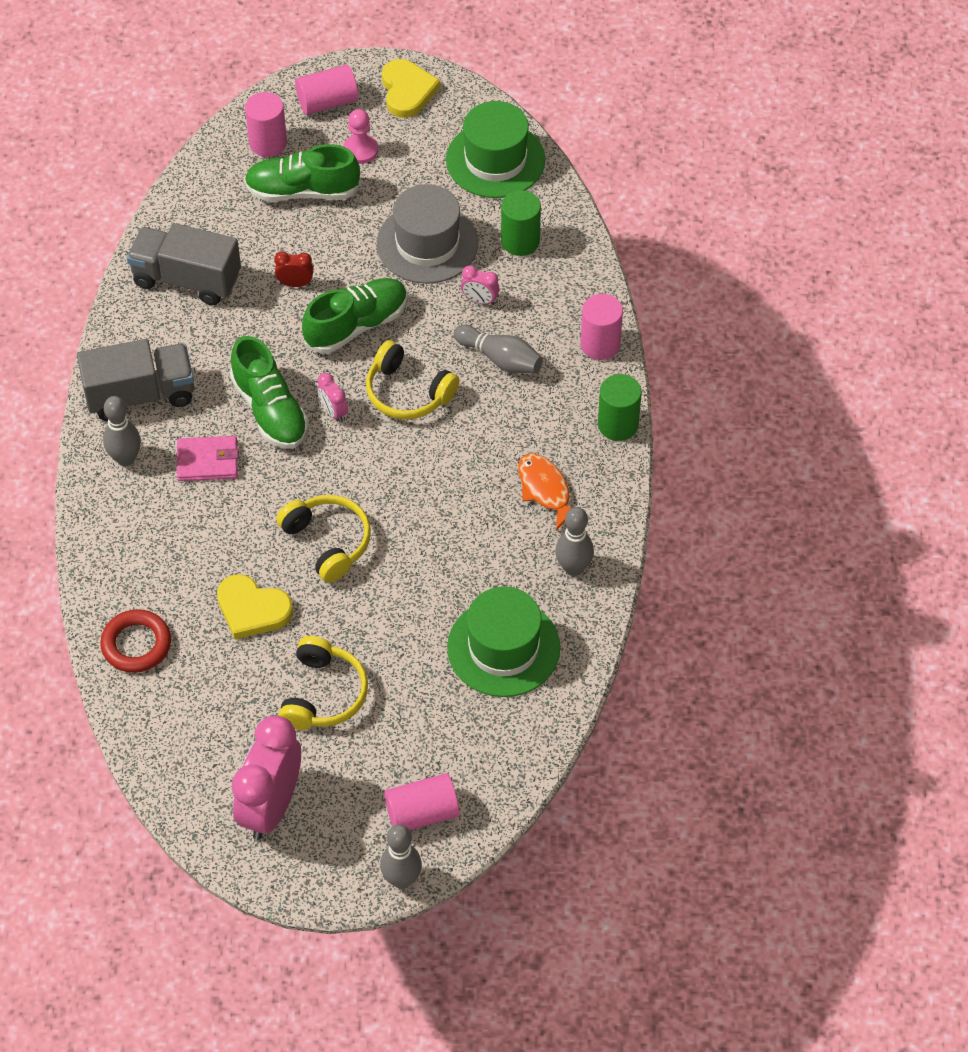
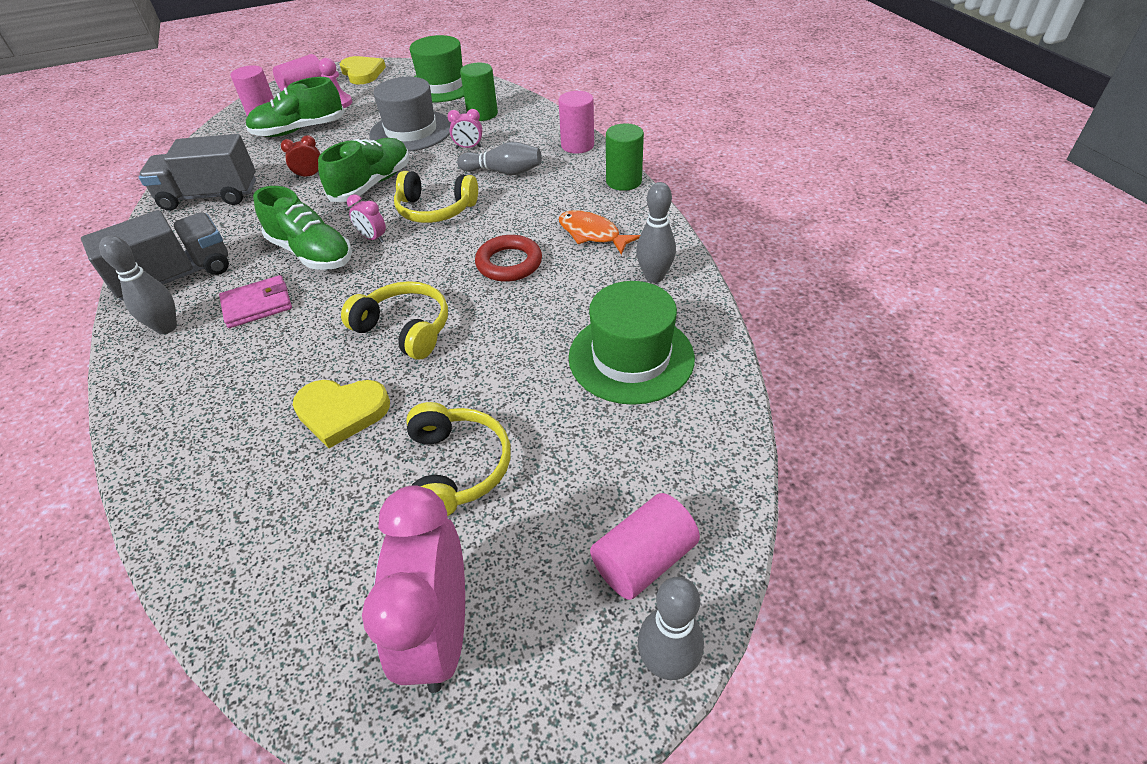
camera: 20 degrees left, 10 degrees down
red ring [100,609,171,673] -> red ring moved to [475,235,542,282]

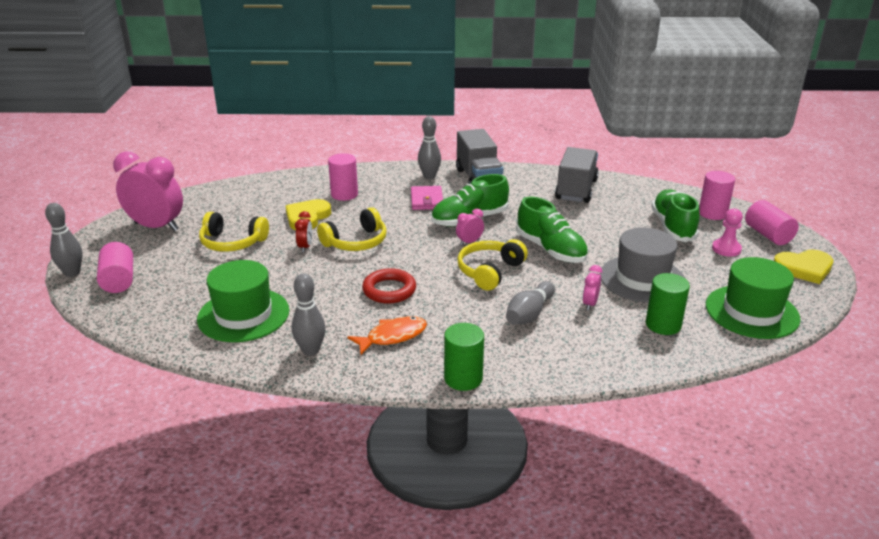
camera: 110 degrees right, 15 degrees down
red clock [281,135,320,179] -> red clock moved to [295,211,312,253]
pink cylinder [558,91,594,154] -> pink cylinder moved to [328,153,358,201]

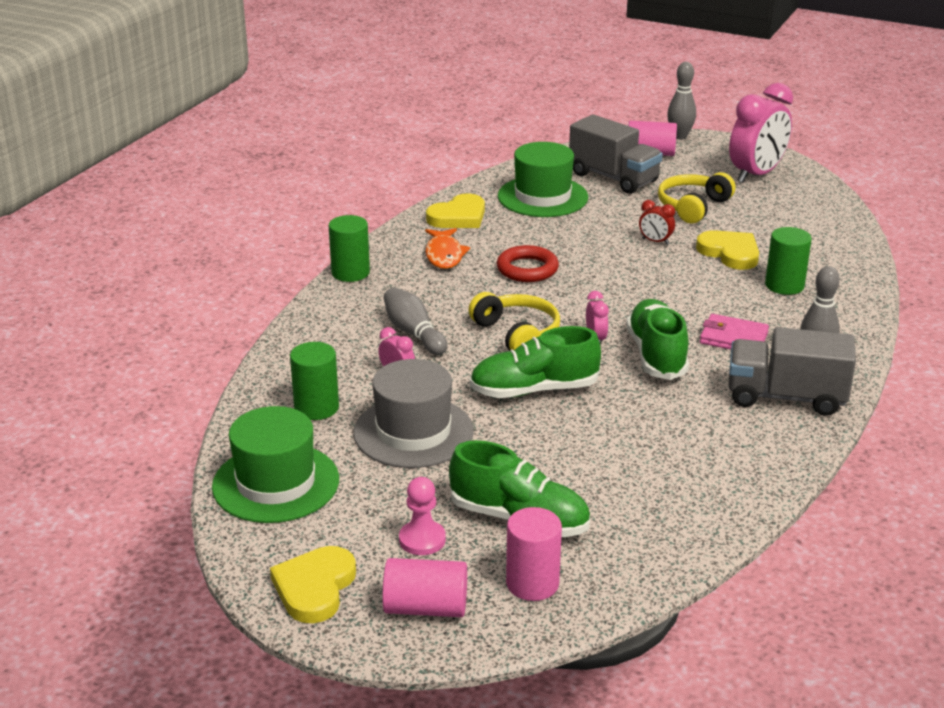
camera: 115 degrees right, 0 degrees up
grey bowling pin [292,274,326,356] -> yellow heart [426,193,485,228]
yellow headphones [317,207,387,251] -> none
pink cylinder [328,153,358,201] -> green cylinder [765,227,812,295]
grey truck [555,147,599,203] -> grey truck moved to [569,114,663,194]

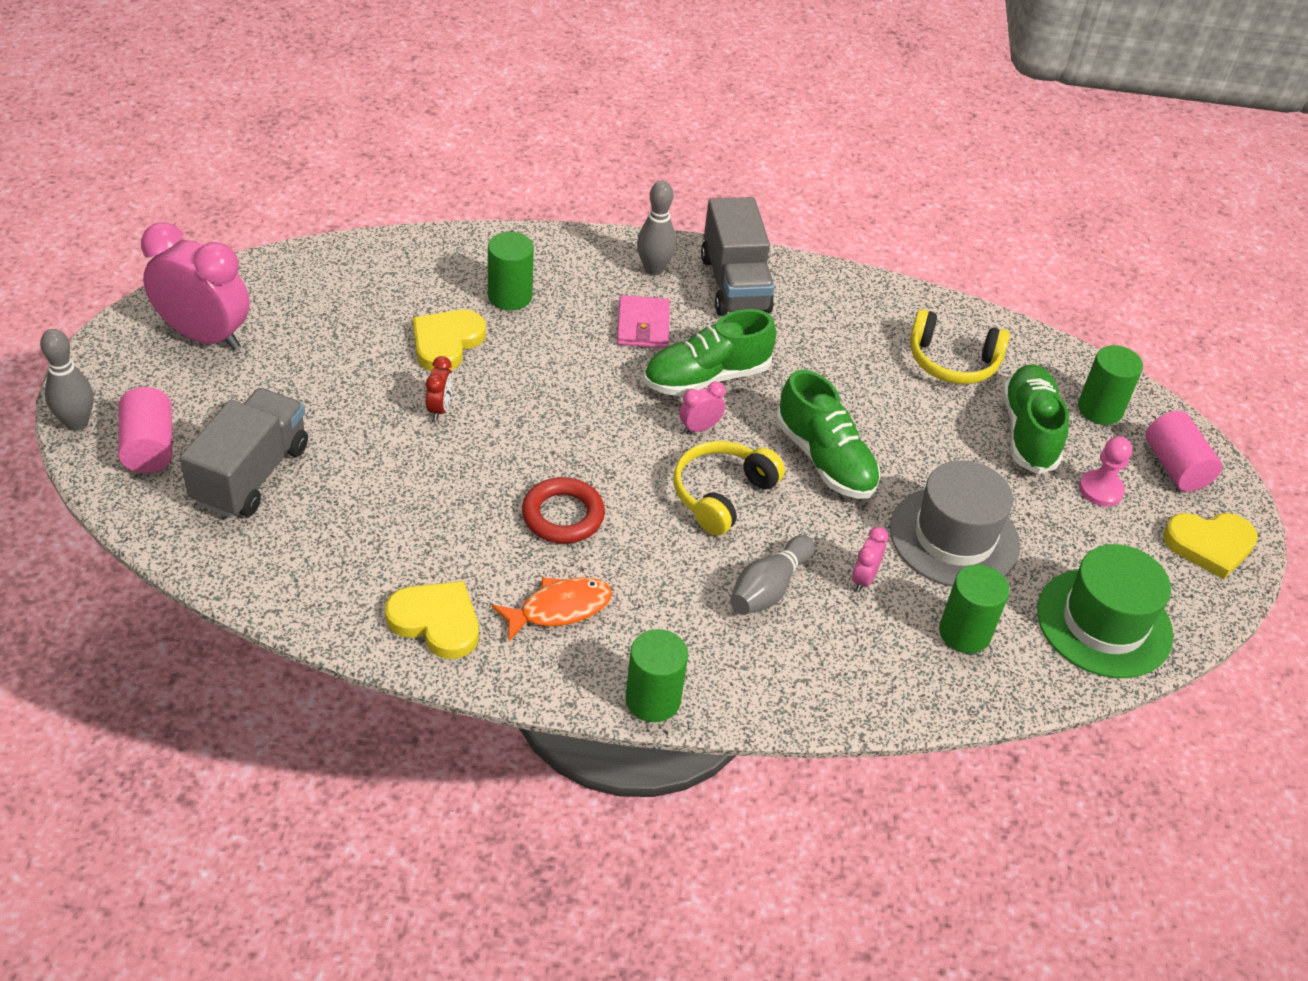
camera: 115 degrees left, 15 degrees up
green hat [498,142,588,217] -> none
pink cylinder [506,507,562,601] -> green cylinder [1078,345,1143,425]
yellow headphones [658,172,736,224] -> yellow headphones moved to [910,309,1010,384]

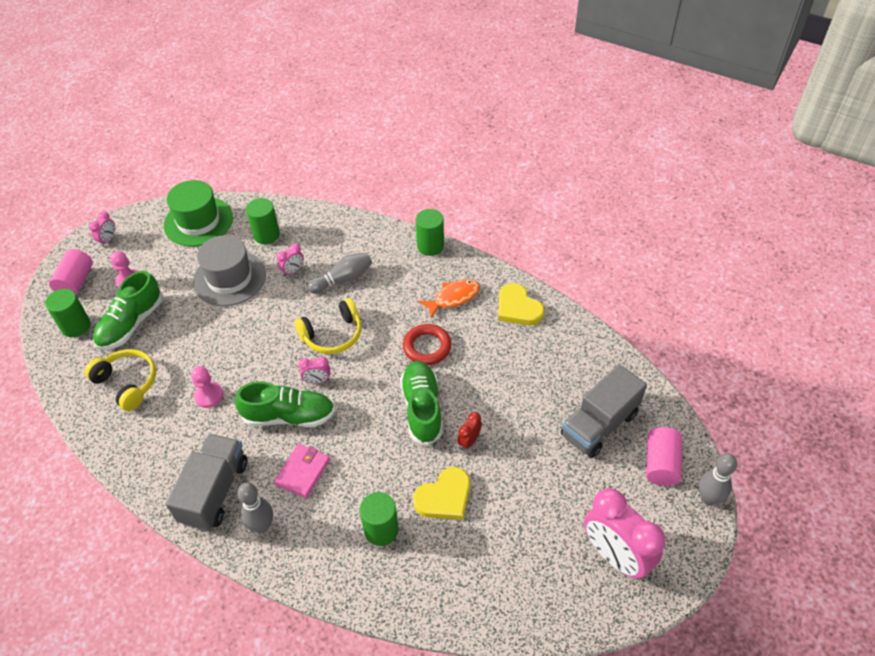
camera: 150 degrees left, 5 degrees up
orange fish [492,577,612,641] -> orange fish turned 150 degrees clockwise [419,279,480,318]
green shoe [776,369,881,499] -> green shoe moved to [400,361,443,446]
yellow heart [1163,513,1258,579] -> pink clock [89,211,115,247]
none -> pink pawn [191,366,223,408]

